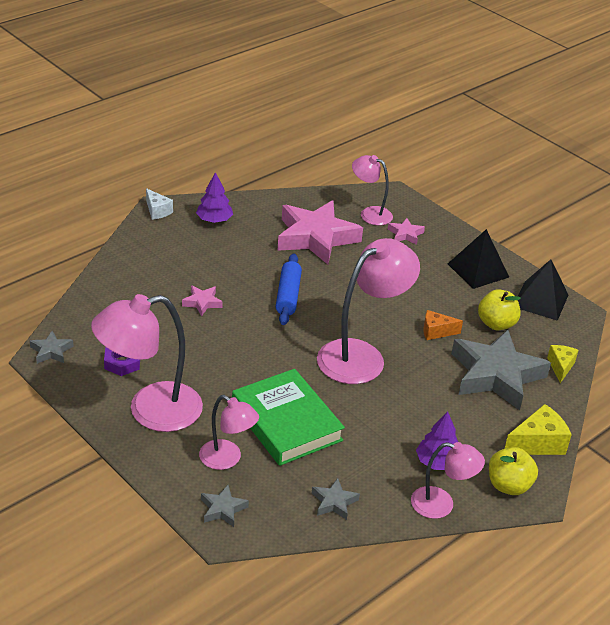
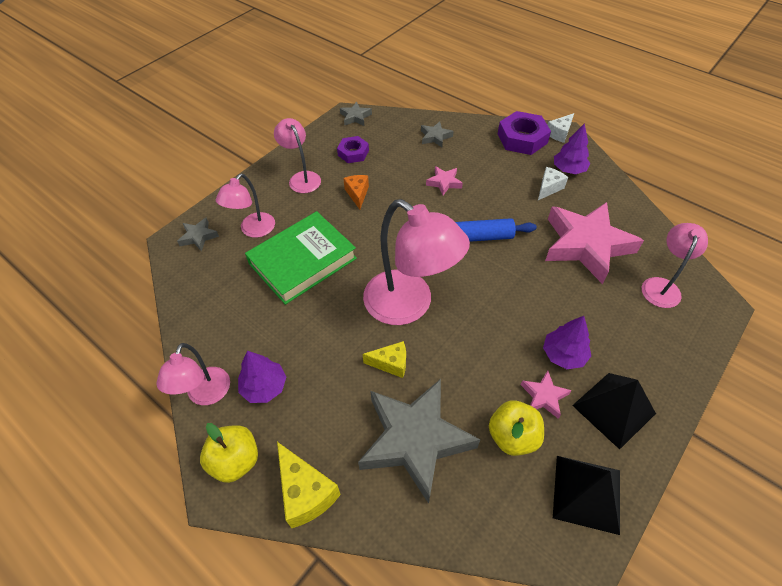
camera: 85 degrees right, 15 degrees up
pink lamp [91,294,203,432] -> pink lamp [274,118,321,193], size x0.56
grey star [312,478,360,520] -> grey star moved to [421,121,454,147]
pink star [388,218,425,245] -> pink star moved to [521,371,572,419]
orange cheese [423,310,463,340] -> orange cheese moved to [343,175,369,209]
yellow cheese [547,345,579,383] -> yellow cheese moved to [363,341,406,378]
none -> purple nut [498,111,551,155]
none -> white cheese [538,167,568,200]
none -> purple tree [543,316,591,369]

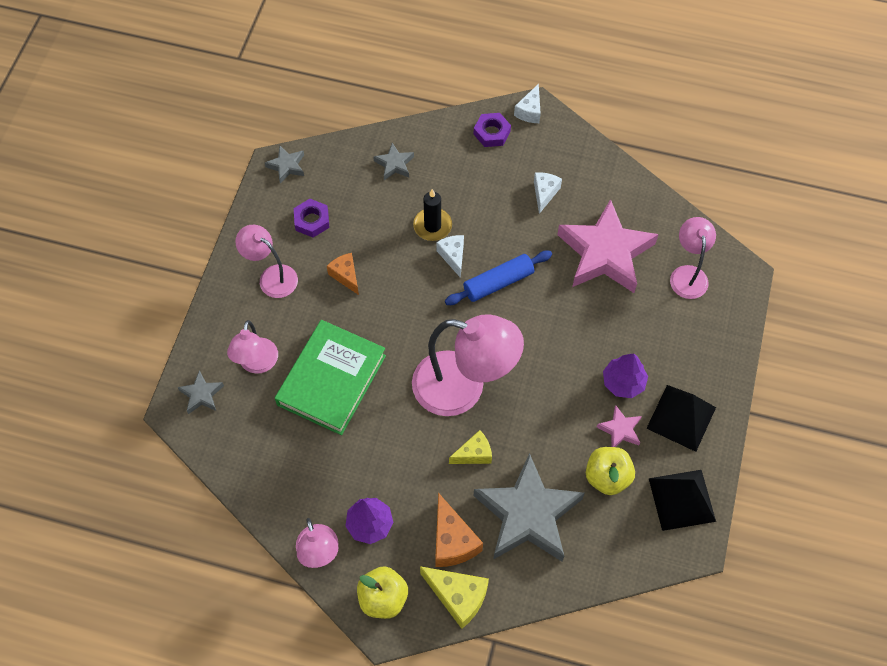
camera: 25 degrees left, 10 degrees up
pink star [426,166,463,195] -> black candle [413,189,452,241]
purple nut [498,111,551,155] -> purple nut [474,113,511,147], size x0.62
purple tree [554,123,590,174] -> none
none -> orange cheese [435,493,483,567]
none -> white cheese [436,235,464,278]

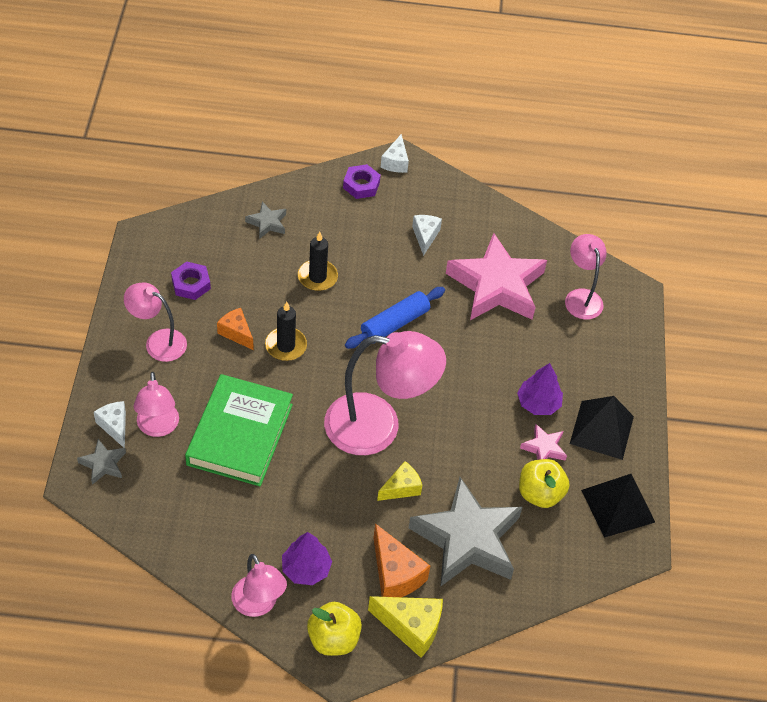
camera: 15 degrees left, 10 degrees down
grey star [265,145,304,184] -> none
white cheese [436,235,464,278] -> white cheese moved to [94,401,126,448]
none -> black candle [265,301,307,361]

